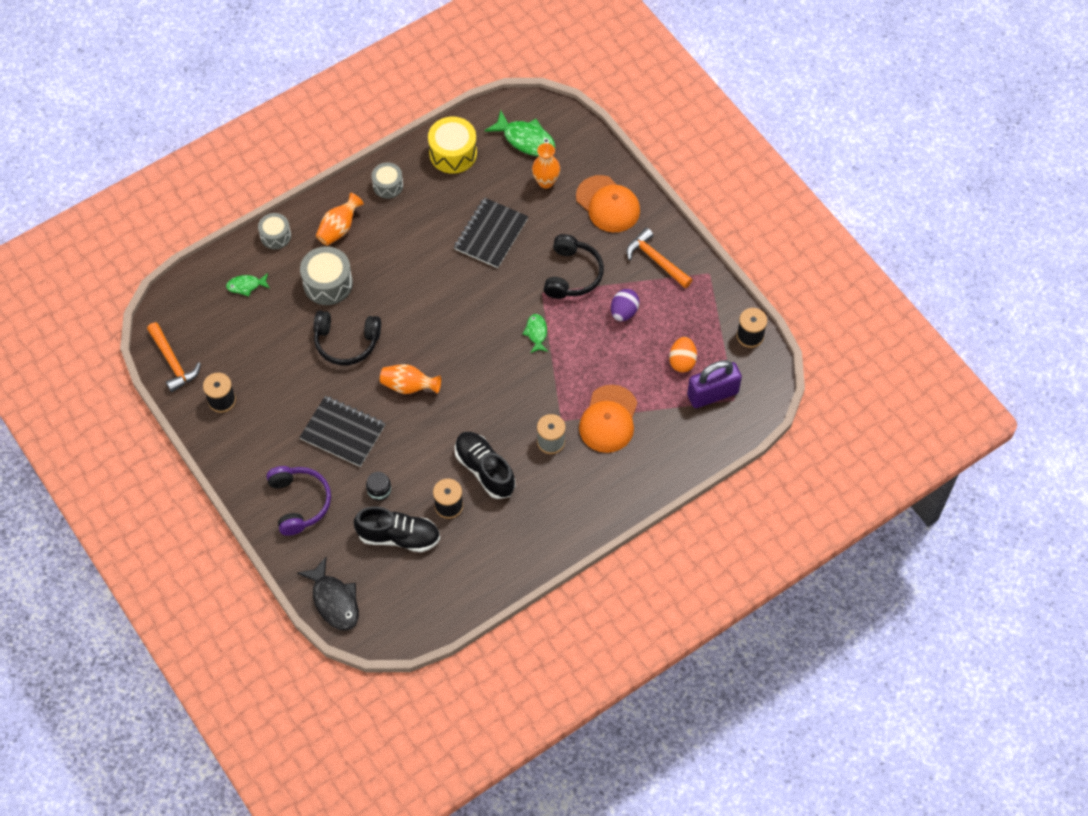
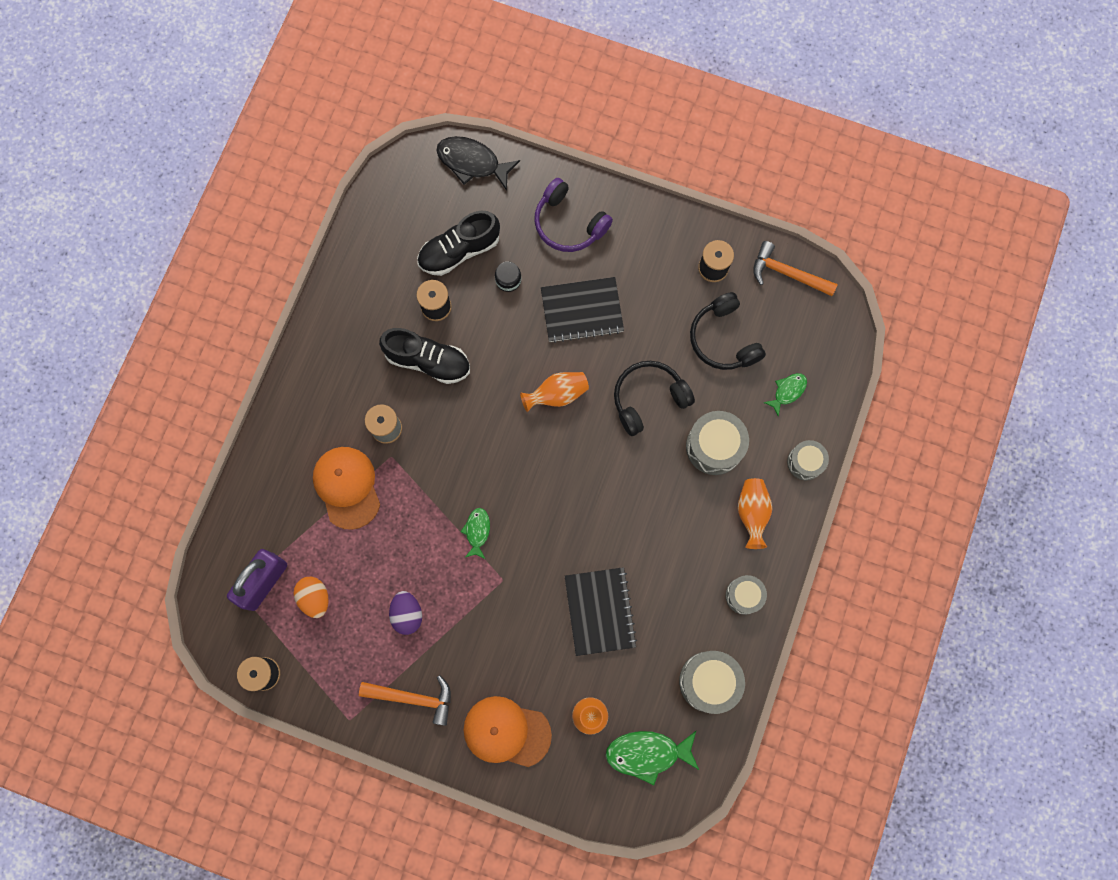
camera: 145 degrees right, 15 degrees up
yellow drum [428,116,477,174] -> grey drum [679,651,745,714]
green fish [522,314,548,353] -> green fish turned 135 degrees counterclockwise [460,508,490,559]
black headphones [544,234,604,299] -> black headphones moved to [690,292,766,370]

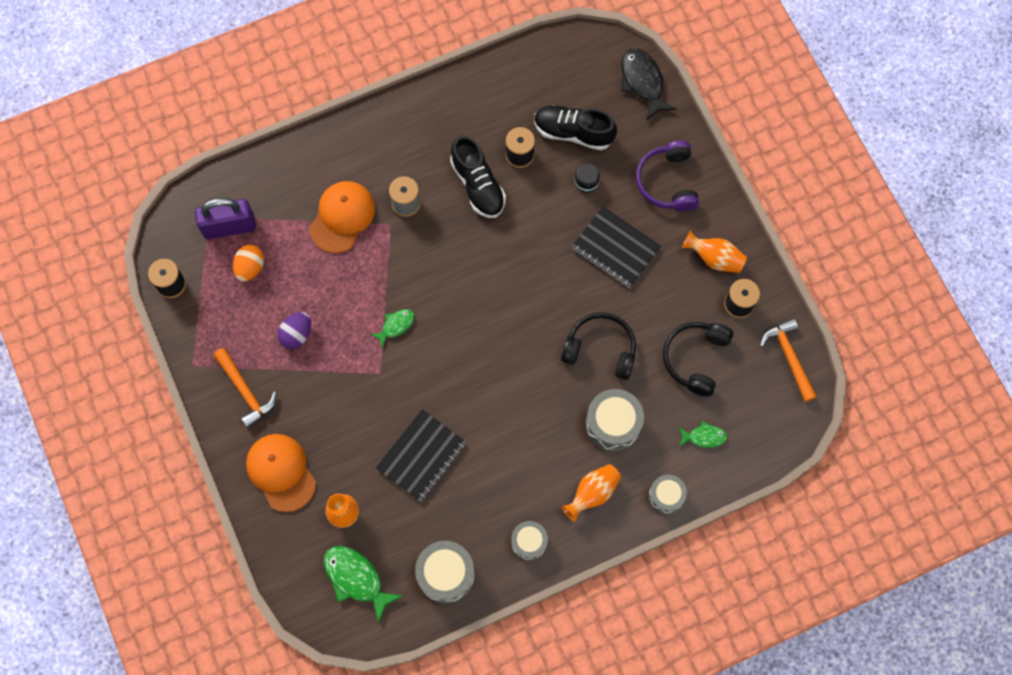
camera: 45 degrees right, 5 degrees down
orange vase [520,372,589,412] -> orange vase moved to [682,231,747,273]

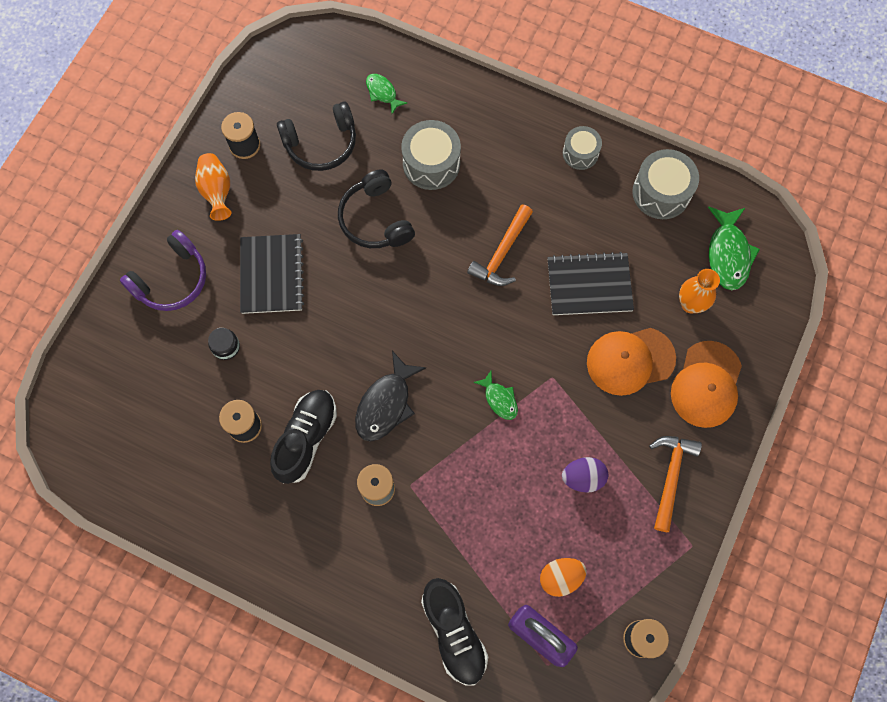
camera: 130 degrees left, 0 degrees up
orange cap [309,181,375,253] -> orange cap moved to [587,328,676,396]
green fish [371,309,414,349] -> green fish turned 135 degrees counterclockwise [473,371,518,420]
black shoe [534,105,617,150] -> black shoe moved to [421,578,488,686]
orange vase [561,464,621,522] -> none
black fish [621,48,677,120] -> black fish moved to [355,351,426,442]
grey drum [649,475,687,514] -> none
orange hammer [760,318,817,402] -> orange hammer moved to [467,205,533,286]

